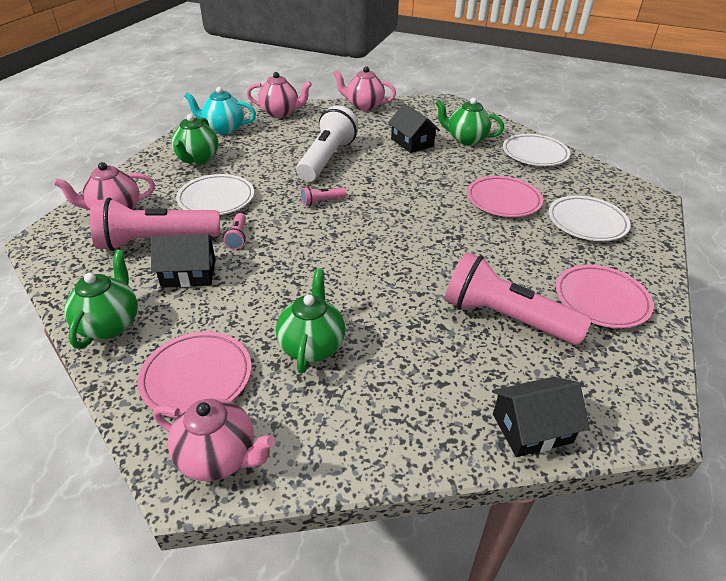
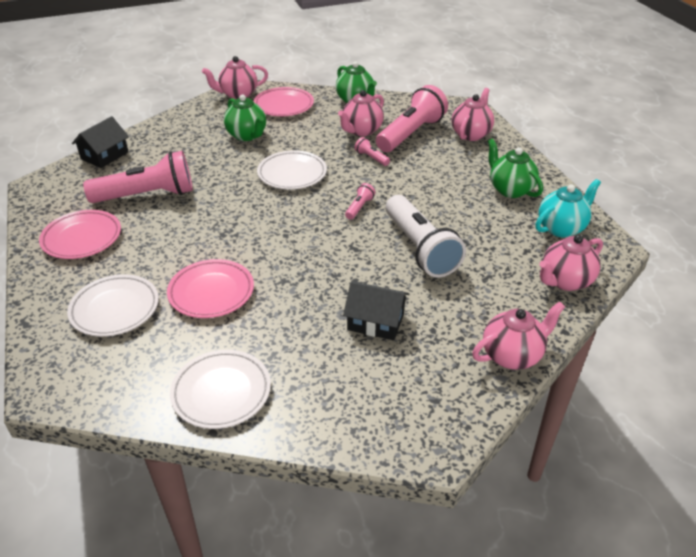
camera: 140 degrees right, 0 degrees up
black house [151,234,216,288] -> pink teapot [338,90,384,136]
white plate [176,174,254,215] -> white plate moved to [257,150,327,190]
green teapot [435,98,504,145] -> none

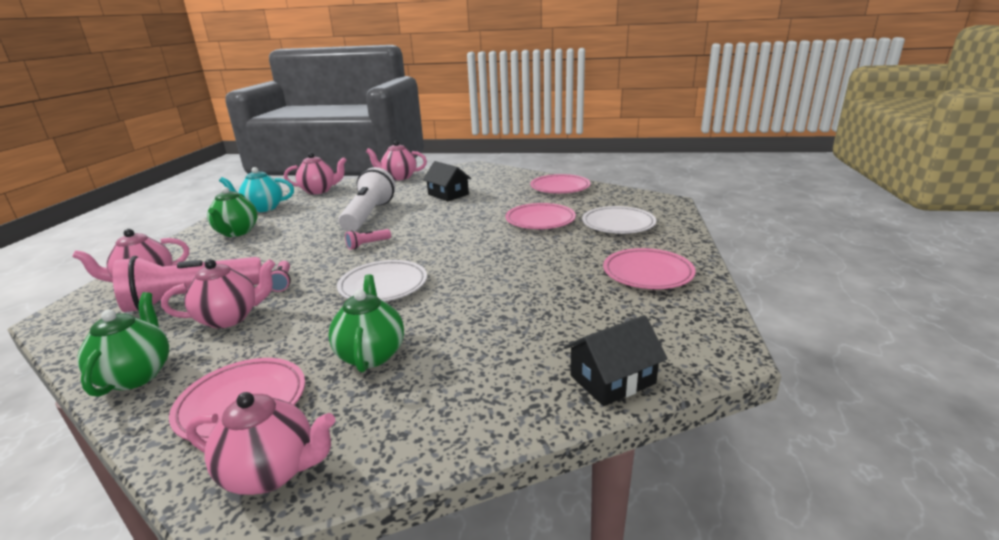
camera: 150 degrees left, 15 degrees down
pink flashlight [83,151,193,203] -> none
white plate [170,350,271,429] -> pink plate [530,174,590,193]

